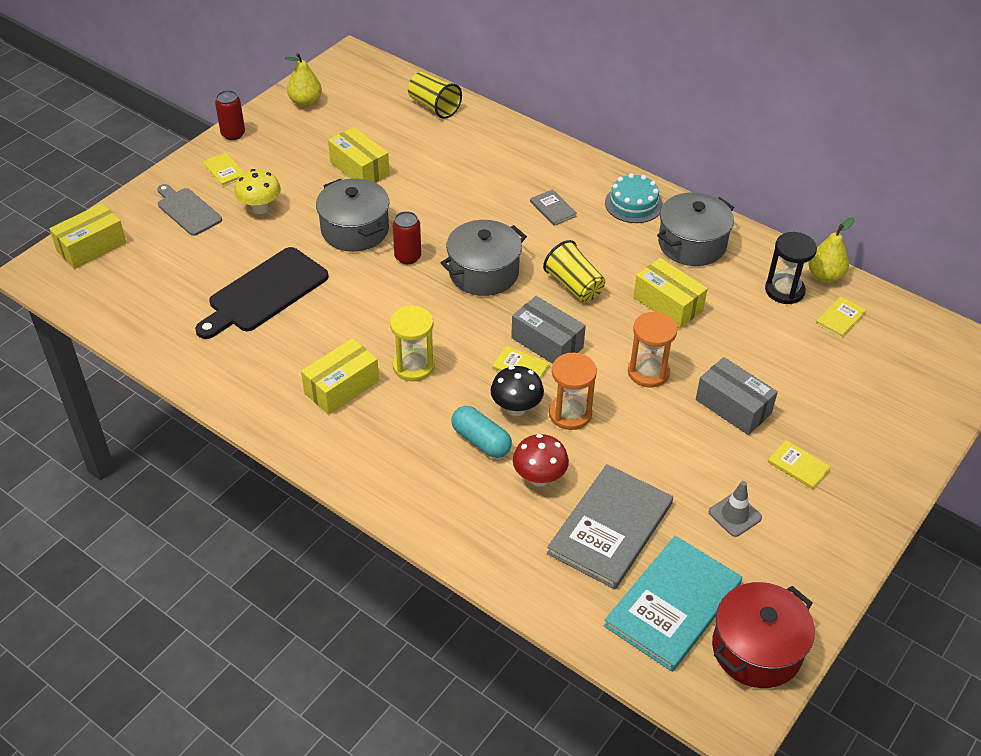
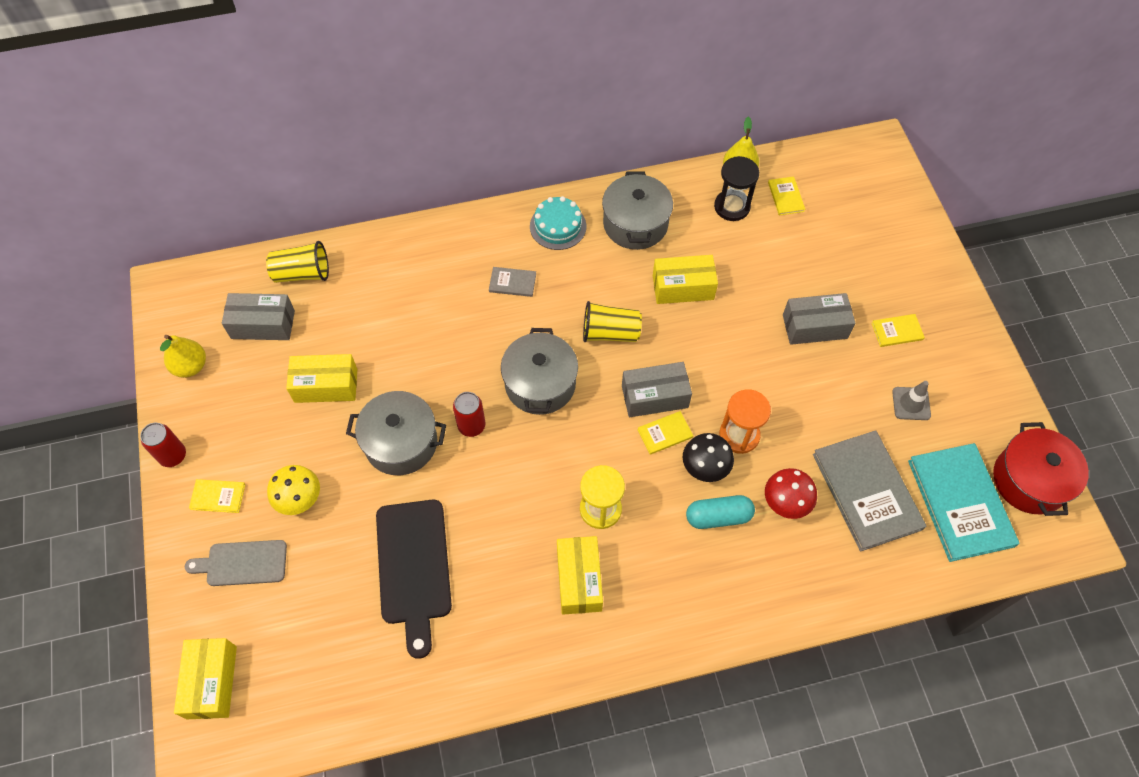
camera: 50 degrees left, 15 degrees up
orange hourglass [628,312,677,388] -> none
none -> grey box [222,293,295,340]

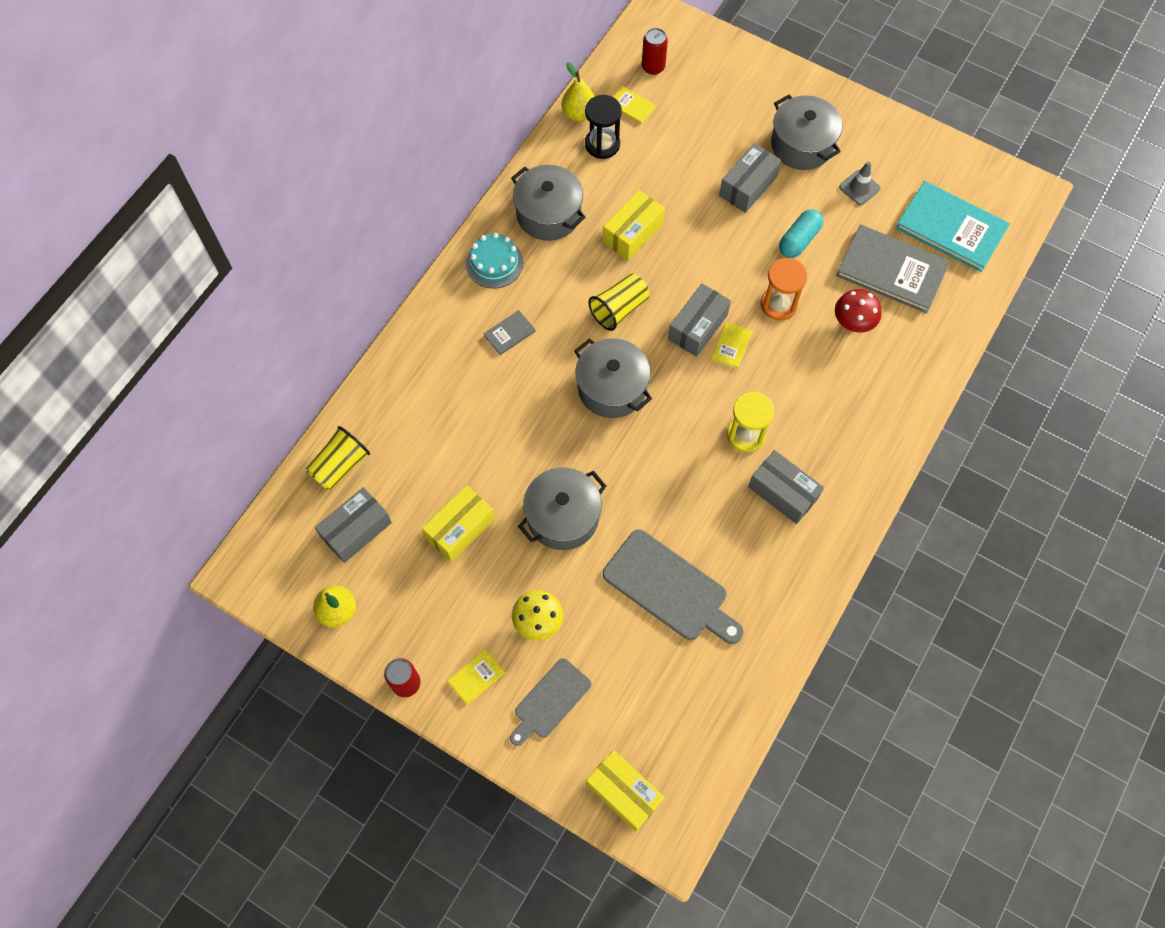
camera: 45 degrees left, 5 degrees up
black cutting board [376,499,452,659] -> grey cutting board [603,529,744,644]
red can [453,392,485,437] -> red can moved to [642,28,668,75]
yellow box [557,536,603,615] -> grey box [748,450,824,524]
black mushroom [683,433,734,482] -> none
turquoise capsule [686,495,755,529] -> turquoise capsule moved to [779,209,823,258]
yellow book [871,314,925,347] -> grey pot [771,95,842,170]
red pot [993,422,1089,516] -> none

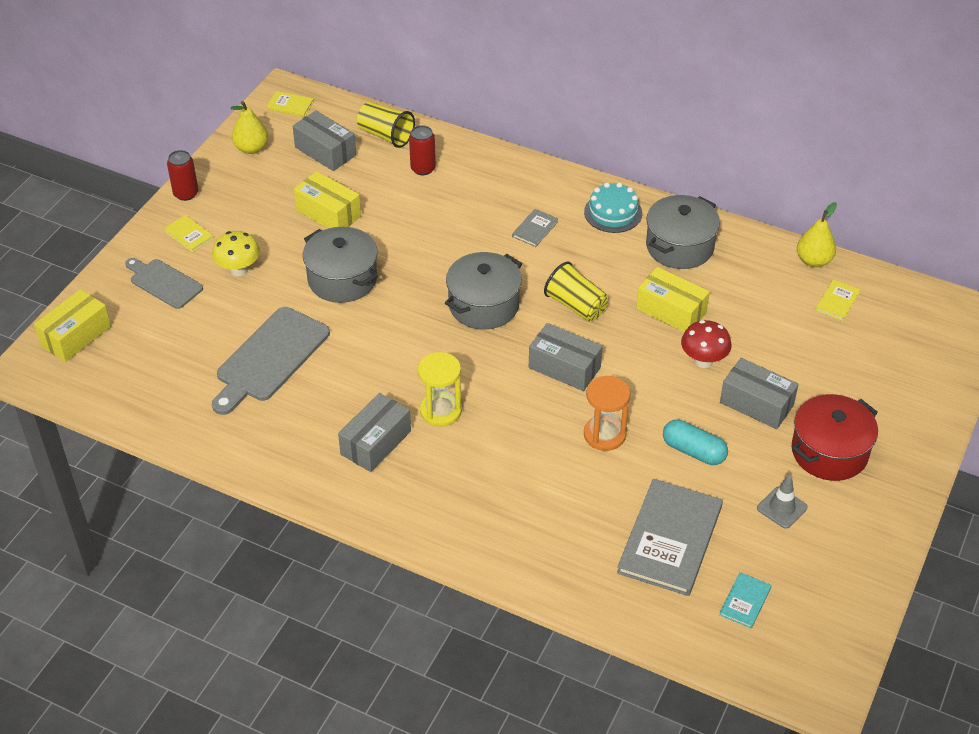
camera: 85 degrees right, 20 degrees down
grey book [484,310,535,355] -> grey book turned 75 degrees clockwise [512,209,558,247]
black hourglass [585,95,622,159] -> none
red can [642,28,668,75] -> red can moved to [409,125,436,175]
yellow book [711,322,752,369] -> yellow book moved to [266,91,314,117]
grey pot [771,95,842,170] -> red pot [792,394,878,481]
red mushroom [835,289,882,333] -> red mushroom moved to [681,320,731,368]
turquoise book [896,181,1010,272] -> turquoise book [719,572,771,628], size x0.45

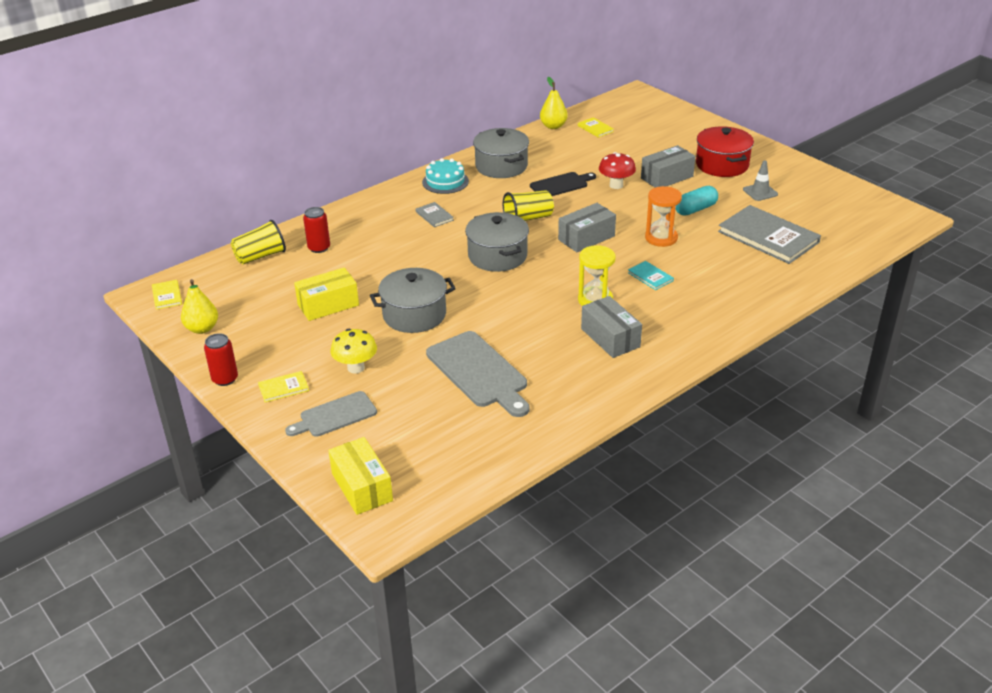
camera: 65 degrees left, 10 degrees down
yellow book [266,91,314,117] -> yellow book turned 60 degrees counterclockwise [152,280,182,310]
grey box [293,110,356,171] -> none
yellow box [636,267,710,333] -> black cutting board [530,172,596,196]
turquoise book [719,572,771,628] -> turquoise book moved to [628,261,674,290]

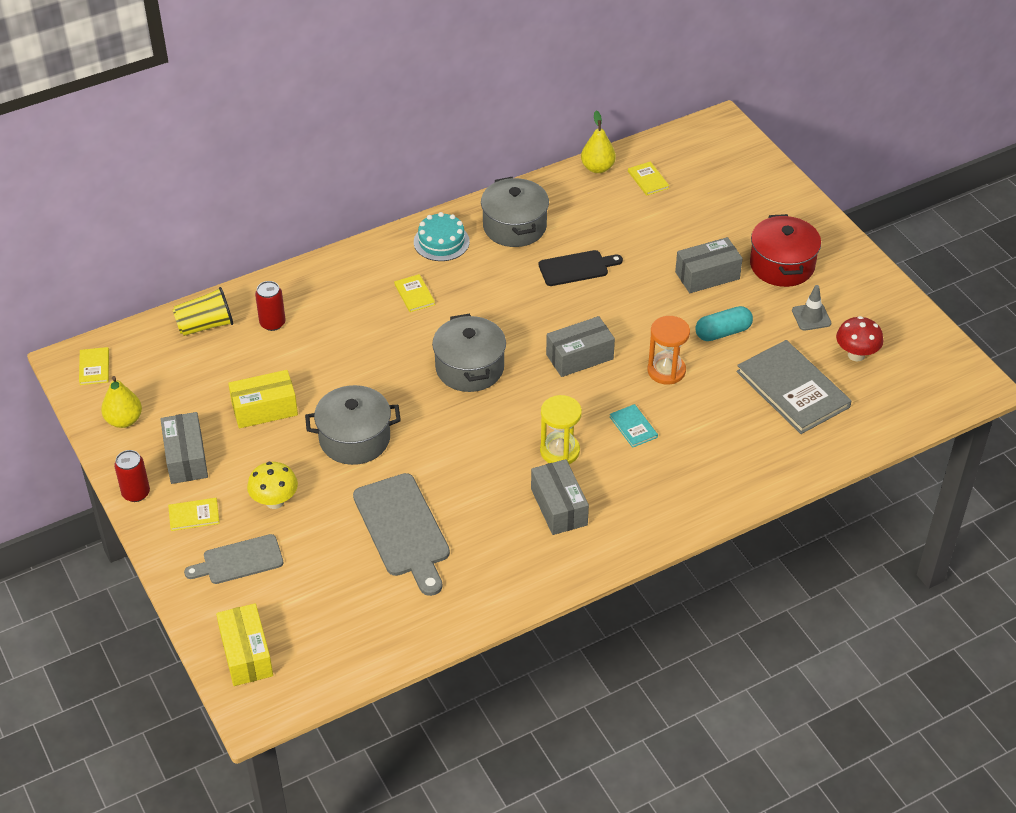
camera: 10 degrees right, 10 degrees up
grey book [415,202,454,227] -> yellow book [394,274,435,312]
yellow cup [503,190,554,221] -> none
red mushroom [599,152,636,189] -> red mushroom moved to [836,316,883,361]
none -> grey box [161,412,208,484]

